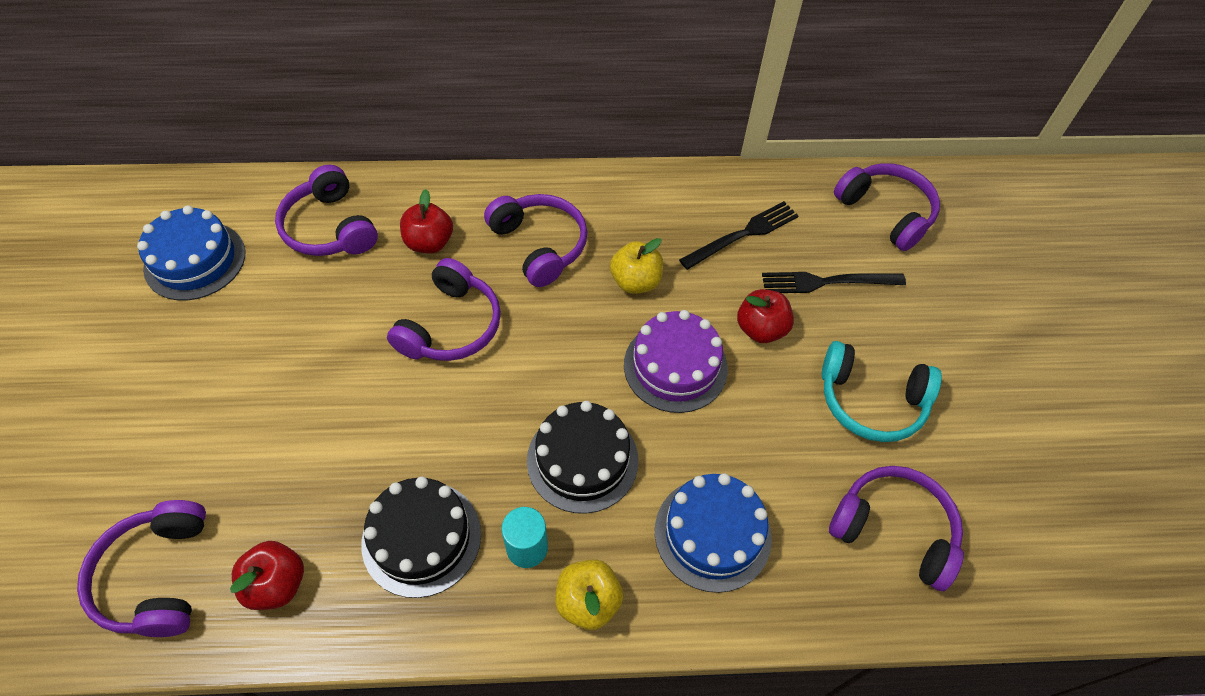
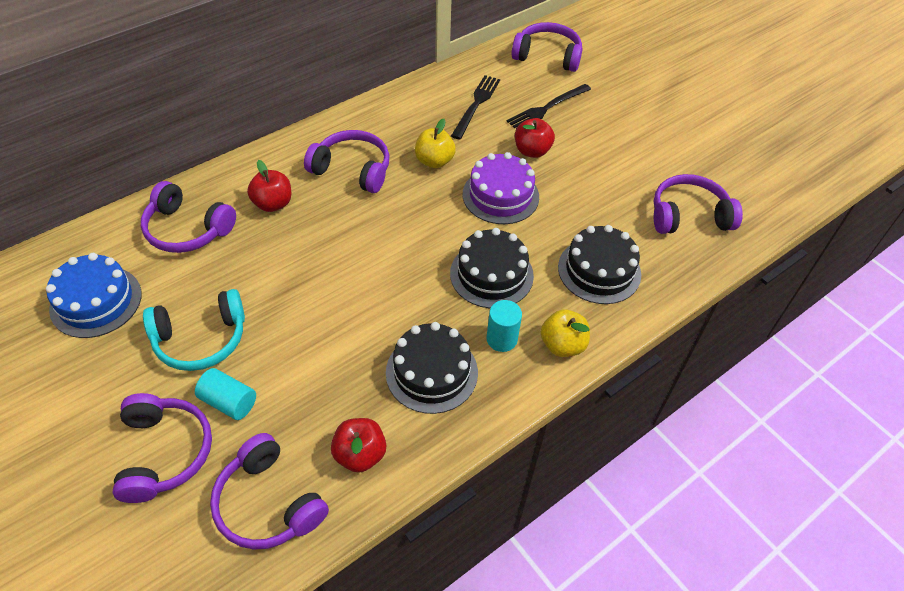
camera: 35 degrees left, 5 degrees down
purple headphones [387,258,501,361] -> purple headphones moved to [113,393,212,503]
blue cake [655,473,772,593] -> black cake [558,225,641,304]
turquoise headphones [822,341,942,442] -> turquoise headphones moved to [143,289,245,371]
none -> turquoise cylinder [195,368,256,420]

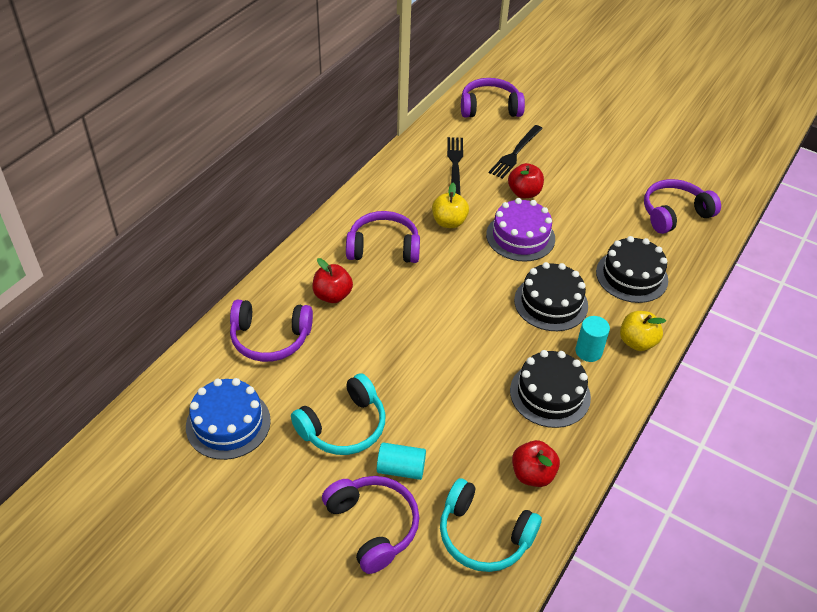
camera: 20 degrees left, 5 degrees down
purple headphones [210,433,329,550] -> turquoise headphones [440,478,542,572]

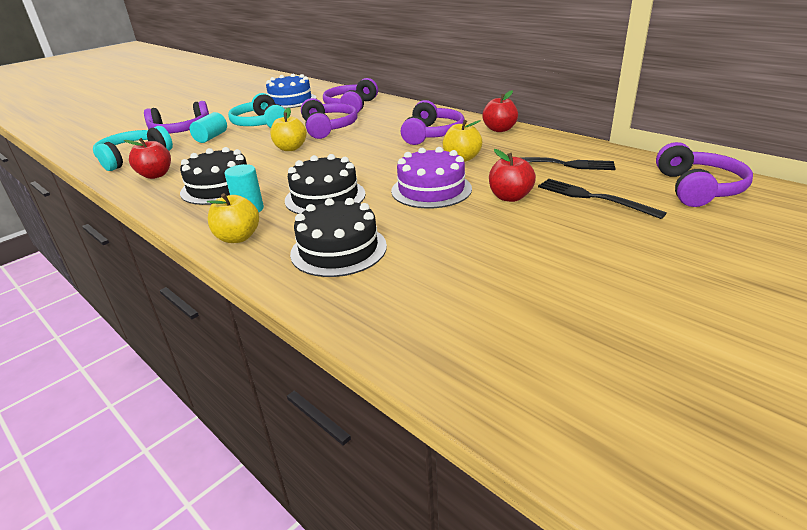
camera: 105 degrees right, 15 degrees down
red apple [312,258,353,303] -> red apple moved to [482,90,518,132]
purple headphones [644,179,721,234] -> purple headphones moved to [301,98,358,139]
none -> yellow apple [270,108,307,151]

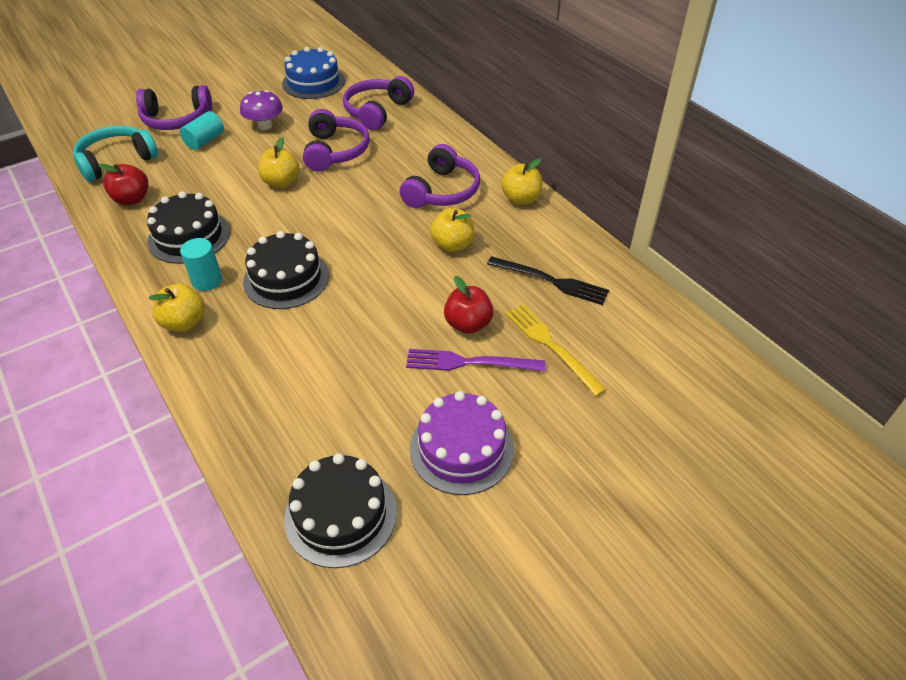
camera: 10 degrees right, 15 degrees up
turquoise headphones [228,93,285,128] -> purple mushroom [240,90,283,130]
black cake [290,198,387,277] -> black cake moved to [284,453,397,568]
purple cake [391,147,472,209] -> purple cake moved to [410,391,514,495]
red apple [482,90,518,132] -> yellow apple [501,158,543,205]
black fork [538,179,667,219] -> yellow fork [505,304,607,396]
purple headphones [656,142,753,207] -> none
none -> purple fork [406,349,546,372]

